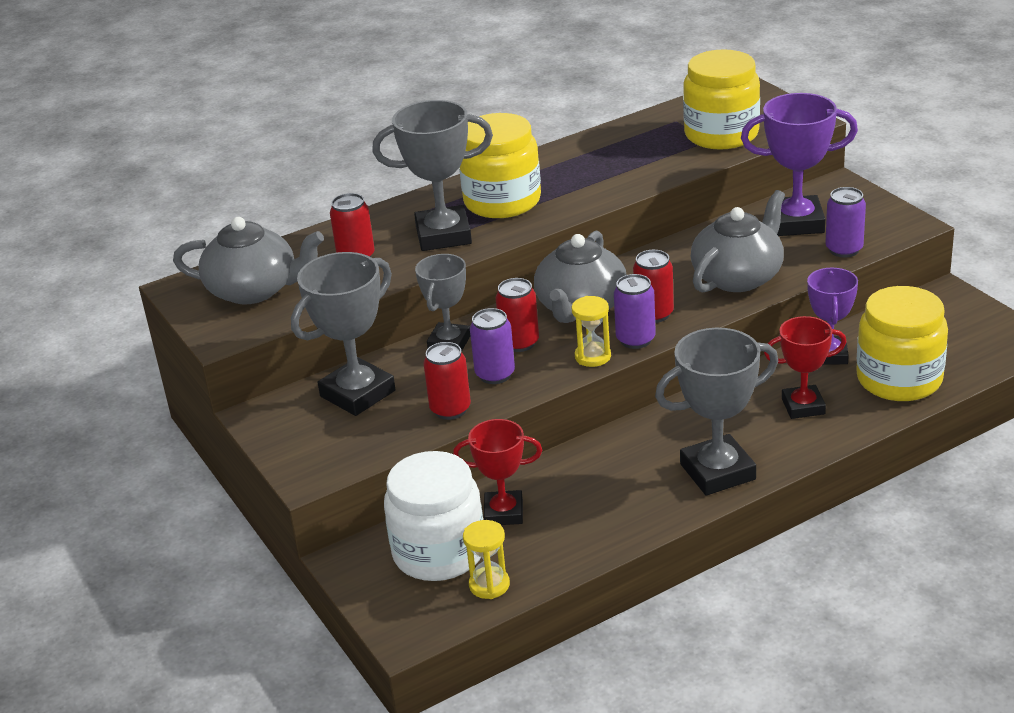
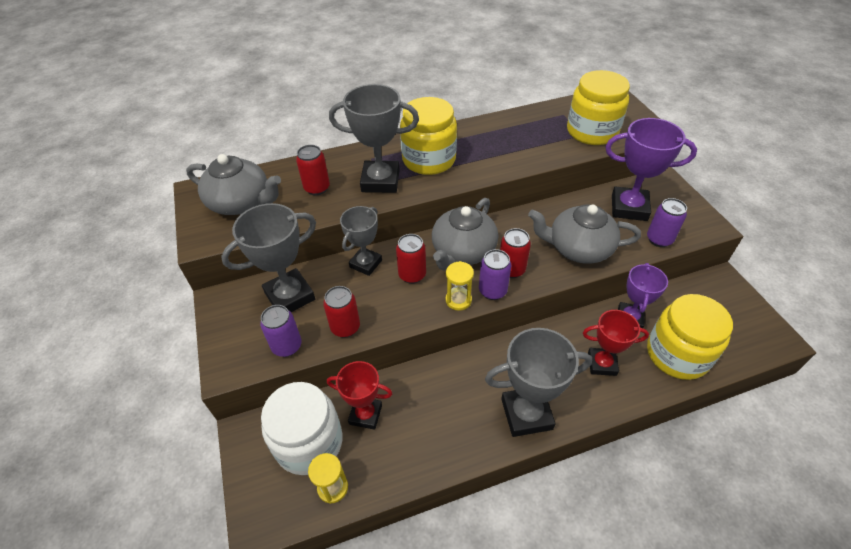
camera: 10 degrees right, 15 degrees up
purple can [470,308,515,384] -> purple can moved to [260,305,302,357]
grey teapot [691,190,785,293] -> grey teapot turned 135 degrees counterclockwise [528,204,641,264]

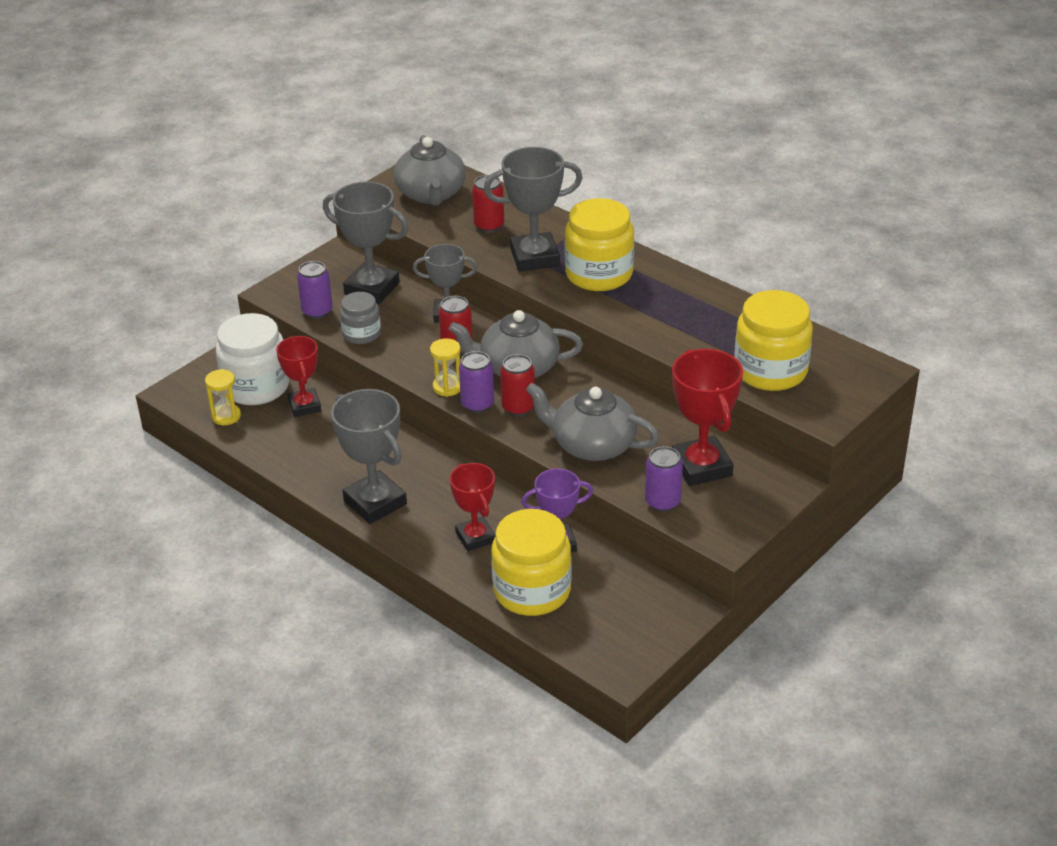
camera: 60 degrees right, 10 degrees down
red can [323,286,360,338] -> grey jar [340,292,381,344]
grey trophy [329,84,419,193] -> grey trophy turned 75 degrees counterclockwise [484,147,583,272]
grey teapot [528,204,641,264] -> grey teapot turned 45 degrees counterclockwise [526,383,659,461]
purple trophy [605,118,697,221] -> red trophy [672,349,743,486]

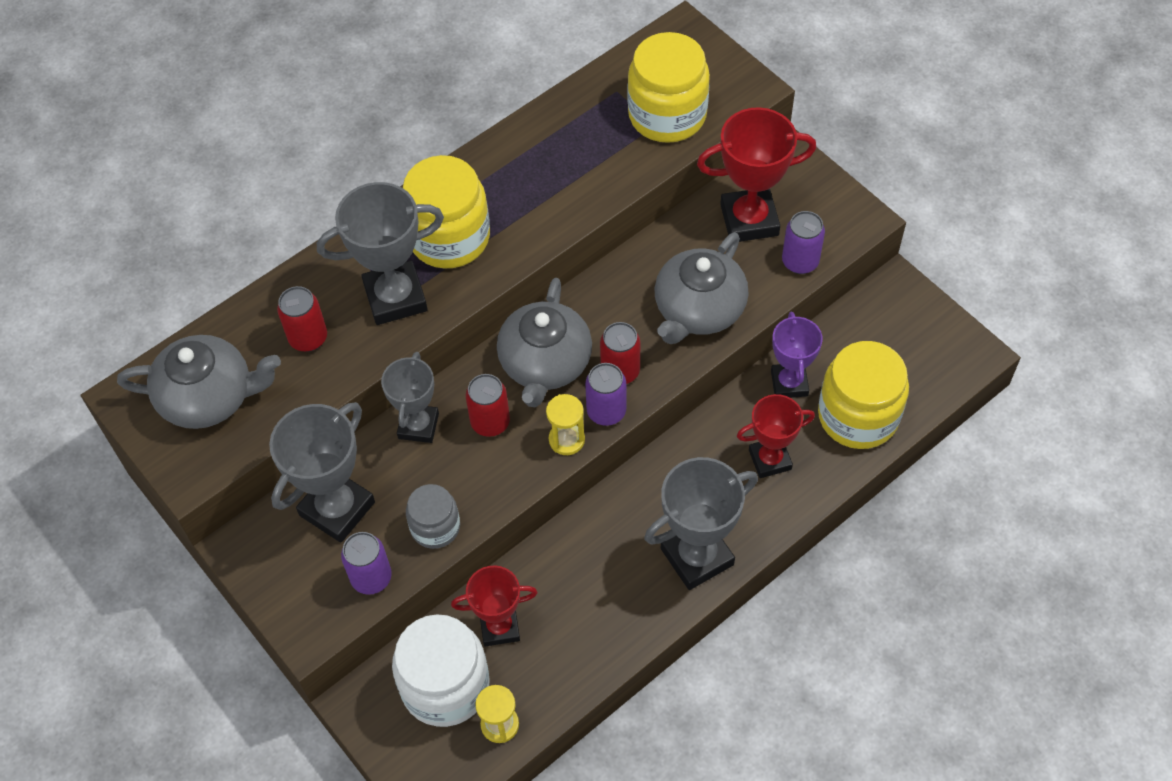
camera: 80 degrees left, 20 degrees up
grey trophy [484,147,583,272] -> grey trophy turned 75 degrees clockwise [317,182,444,325]

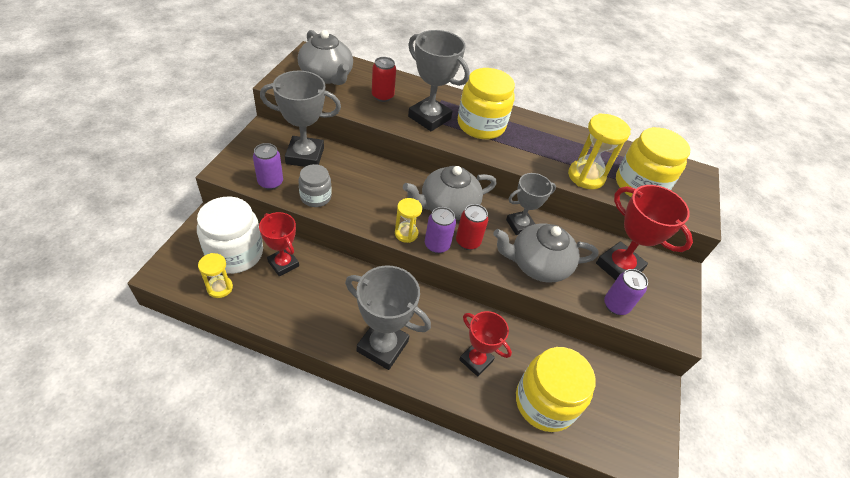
camera: 50 degrees right, 10 degrees down
grey trophy [381,352,439,443] -> grey trophy moved to [506,173,556,235]
red can [466,374,510,437] -> none
purple trophy [771,312,823,398] -> none
none -> yellow hourglass [568,113,631,189]

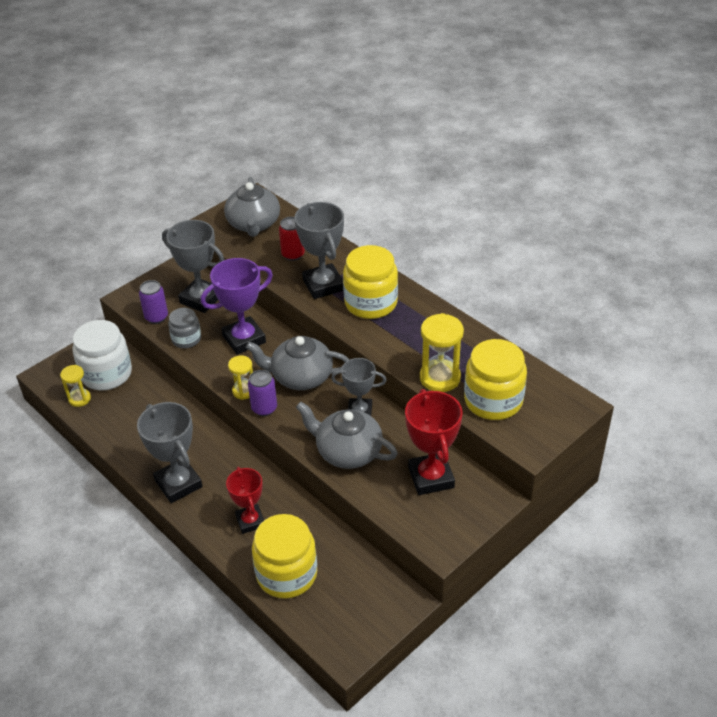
camera: 35 degrees right, 5 degrees down
red trophy [259,212,299,276] -> none
red can [456,204,488,250] -> none
purple can [604,269,648,315] -> none
none -> purple trophy [201,258,273,355]

